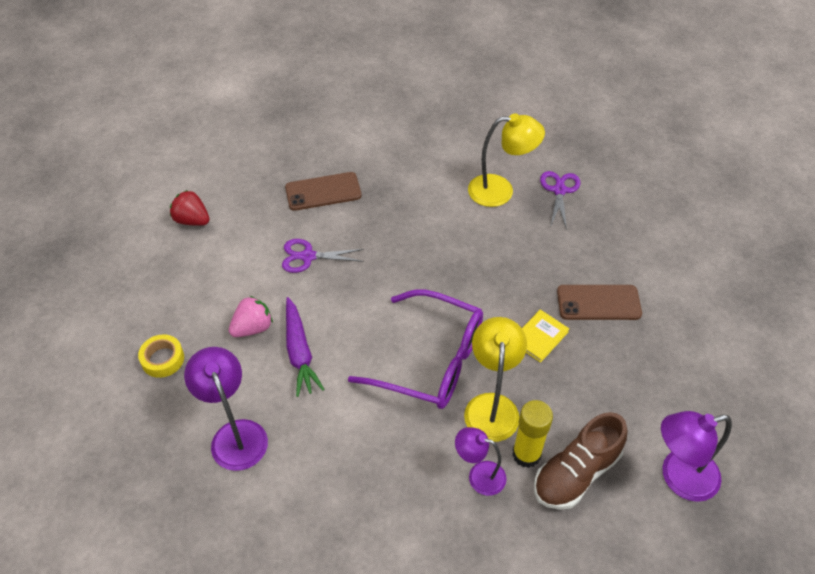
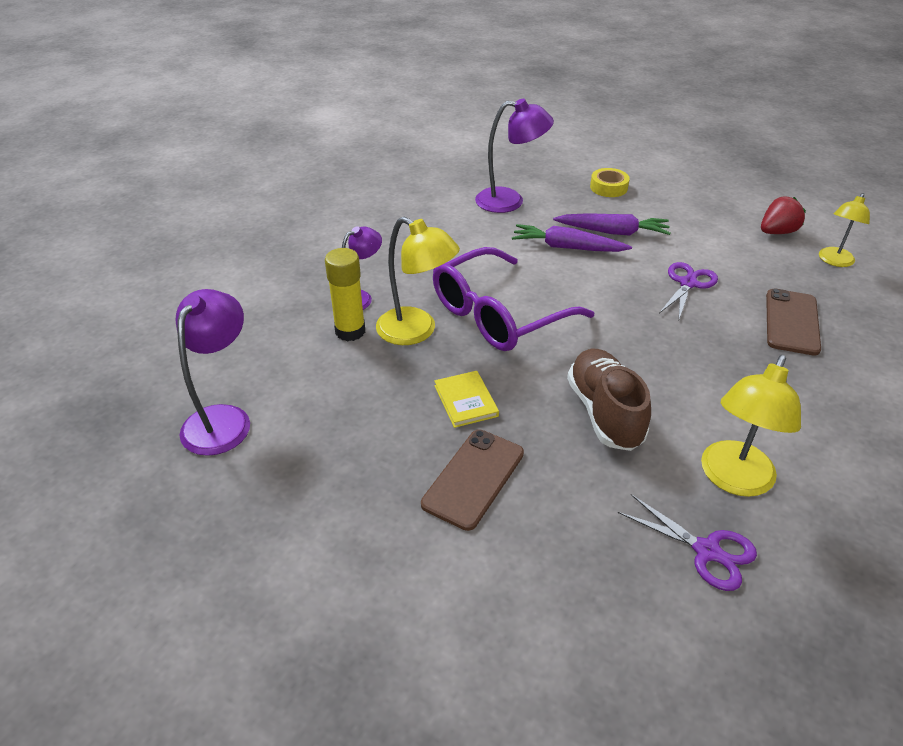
camera: 120 degrees right, 10 degrees down
pink strawberry [229,296,273,337] -> purple carrot [553,213,670,236]
brown shoe [534,412,628,510] -> brown shoe moved to [567,349,651,451]
none -> yellow lamp [819,193,870,267]

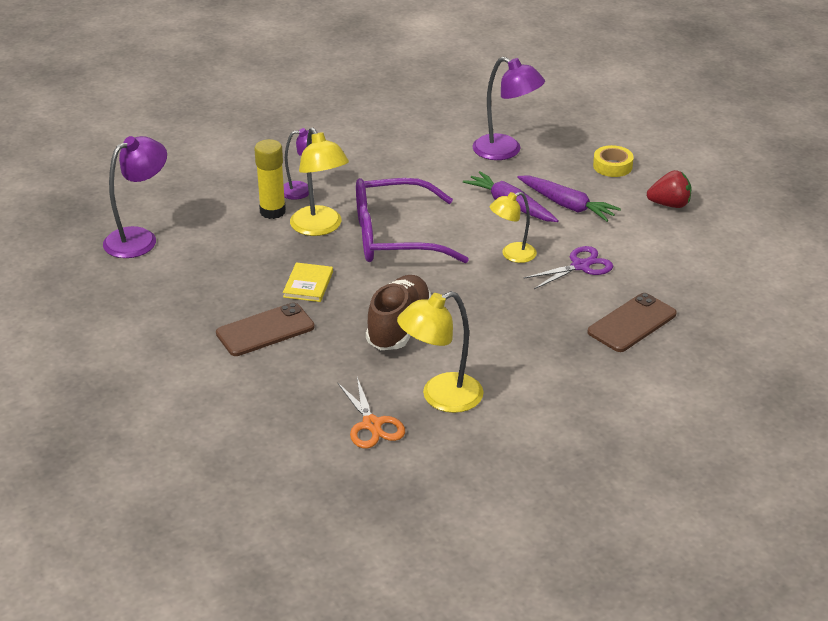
camera: 30 degrees right, 5 degrees down
purple scissors [618,494,757,591] -> orange scissors [338,377,405,448]
red strawberry [761,197,806,234] -> red strawberry moved to [647,170,691,208]
yellow lamp [819,193,870,267] -> yellow lamp moved to [490,192,537,263]

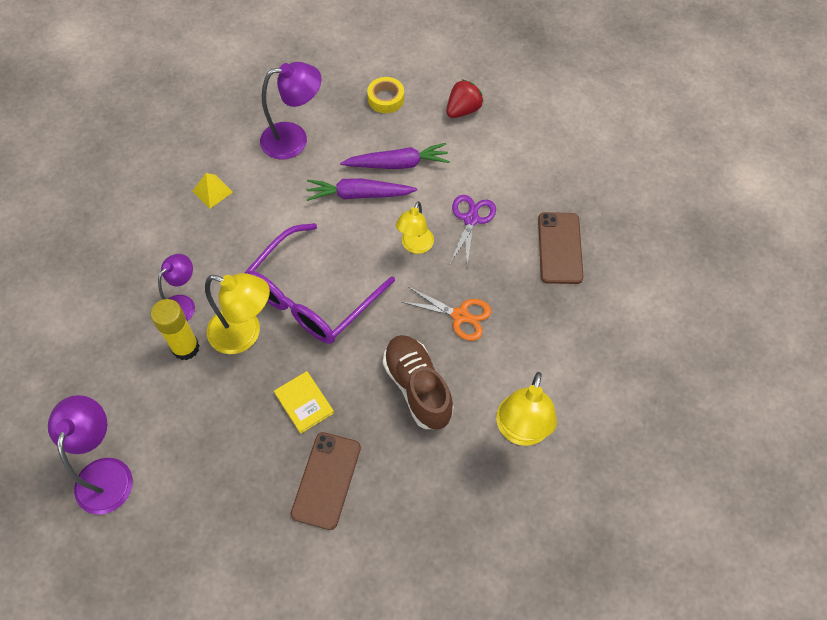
camera: 45 degrees left, 25 degrees up
orange scissors [338,377,405,448] -> orange scissors moved to [402,287,491,341]
none -> yellow pyramid [193,173,233,208]

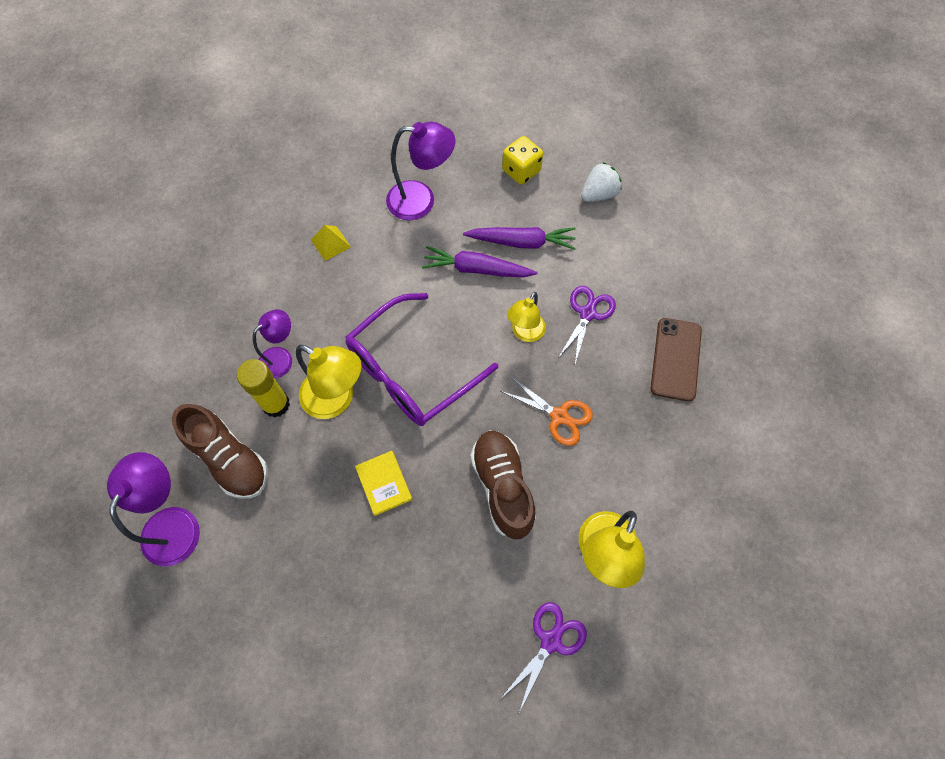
camera: 10 degrees right, 5 degrees up
brown phone [291,432,361,530] -> none
yellow tape [367,77,404,113] -> yellow dice [502,136,543,185]
red strawberry [447,79,484,118] -> white strawberry [581,162,621,202]
none -> brown shoe [172,404,268,499]
none -> purple scissors [501,602,587,712]

